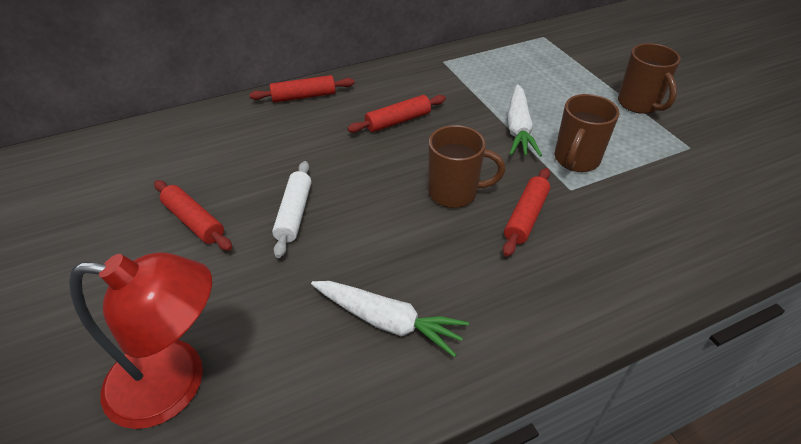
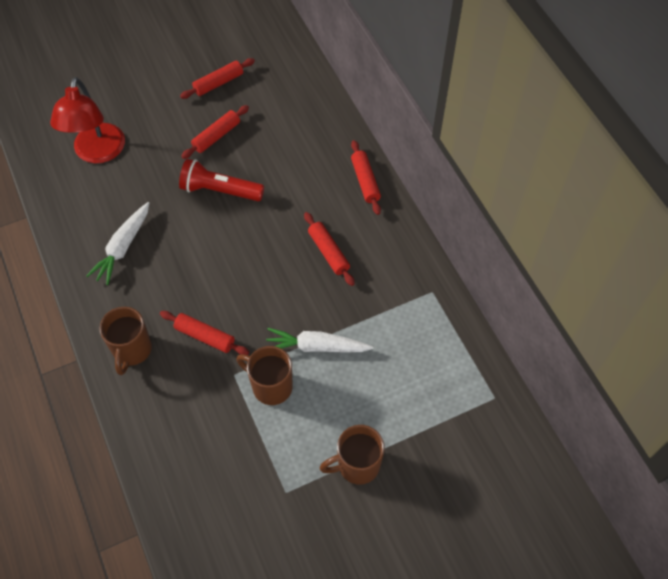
camera: 90 degrees right, 15 degrees up
white rolling pin [272,161,311,258] -> red flashlight [179,159,264,201]
brown mug [428,125,505,208] -> brown mug moved to [100,307,152,375]
none -> red rolling pin [180,58,255,99]

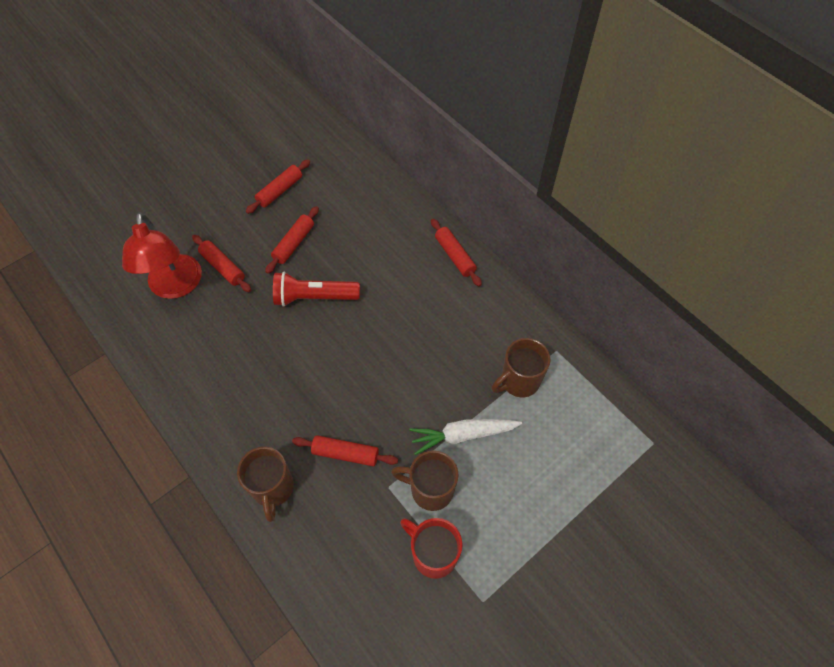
camera: 15 degrees left, 0 degrees up
white carrot [86,202,149,285] -> none
red rolling pin [304,212,355,286] -> red rolling pin moved to [192,235,251,292]
brown mug [320,425,385,484] -> brown mug moved to [492,338,551,397]
none -> red mug [400,518,463,579]

